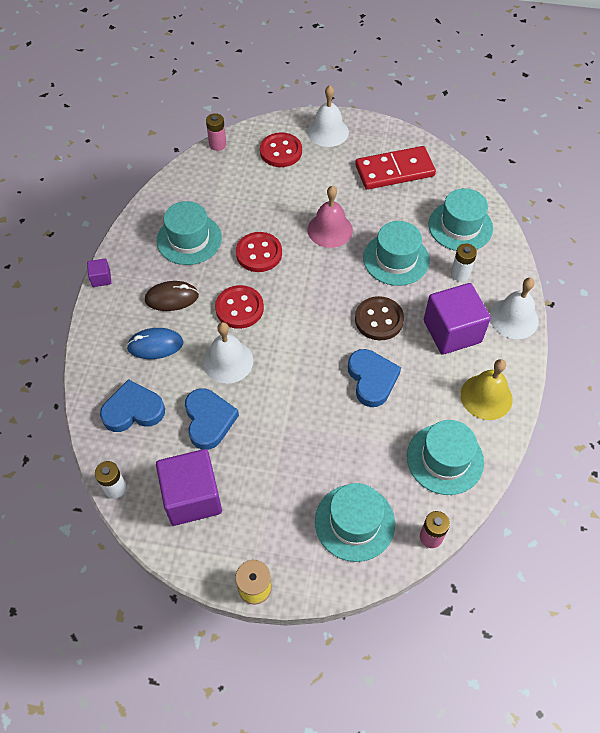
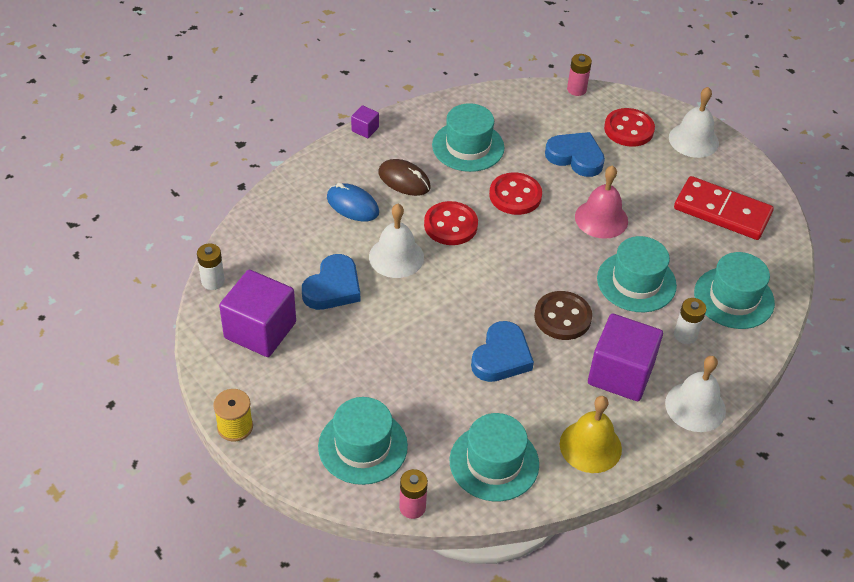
camera: 40 degrees right, 10 degrees down
blue heart [100,379,165,432] -> blue heart moved to [545,132,605,177]

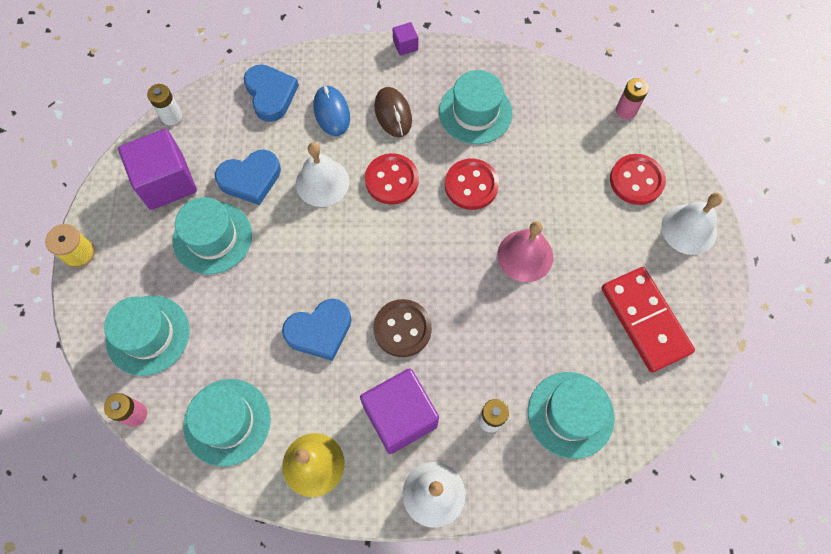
camera: 40 degrees right, 20 degrees up
blue heart [545,132,605,177] -> blue heart moved to [244,64,299,122]
turquoise hat [597,236,677,312] -> turquoise hat moved to [173,197,252,275]

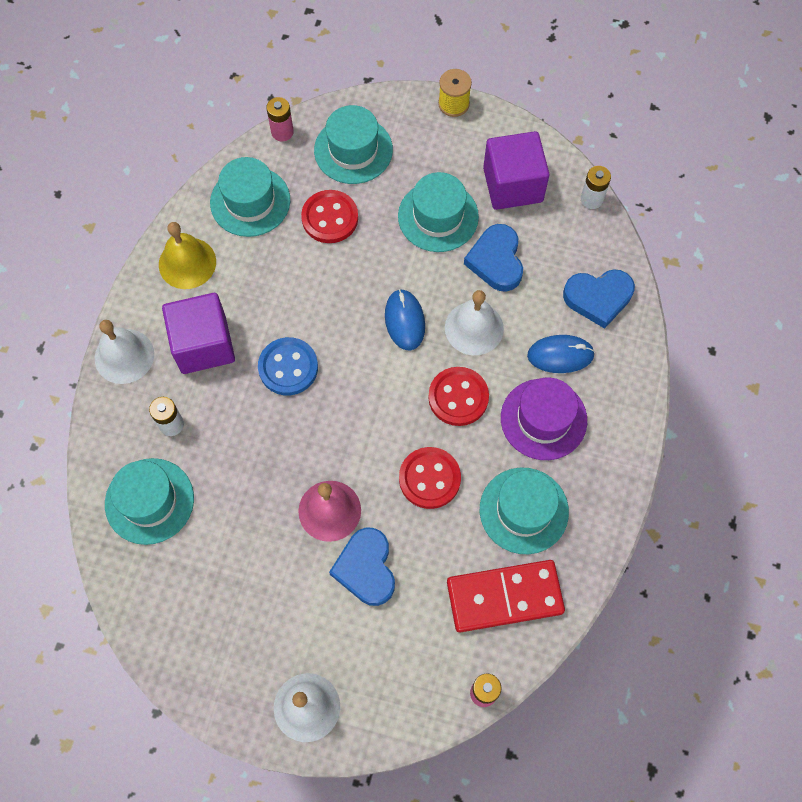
camera: 105 degrees right, 0 degrees up
blue heart [282,299,352,361] -> blue heart moved to [329,528,395,606]
brown button [373,299,432,357] -> blue button [258,337,318,395]
brown mouse [374,87,412,137] -> purple hat [501,378,587,460]
purple cube [392,22,418,56] -> none
red domino [601,267,695,372] -> red domino moved to [447,560,565,633]
red button [610,154,666,205] -> red button moved to [301,190,358,243]
none -> blue mouse [385,289,425,350]

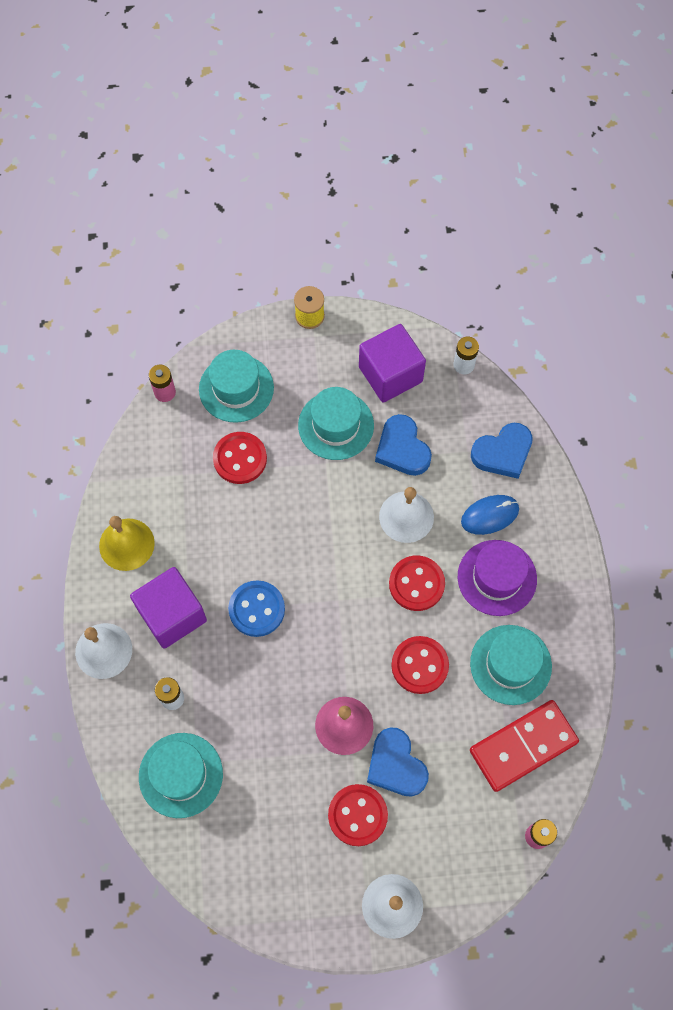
camera: 20 degrees left, 0 degrees up
turquoise hat [210,157,290,237] -> none
blue mouse [385,289,425,350] -> none
none -> red button [328,784,388,846]

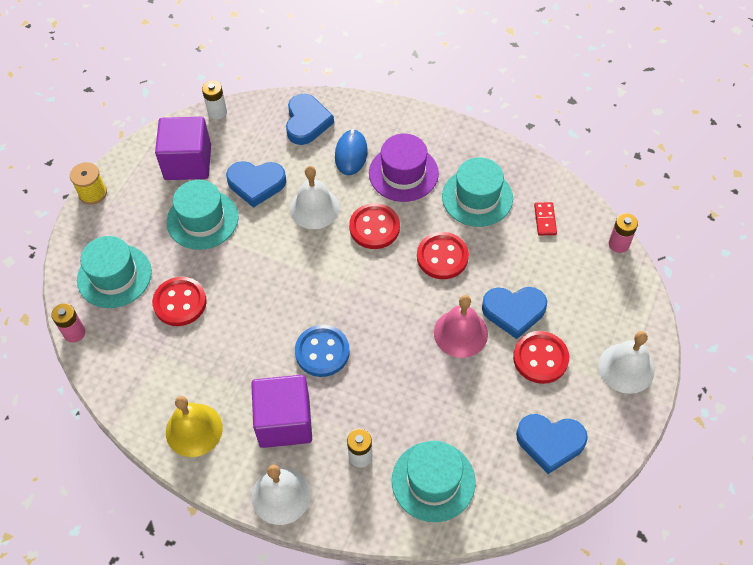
camera: 60 degrees left, 10 degrees down
red domino [470,700,579,792] -> red domino [534,202,557,236], size x0.44
none -> blue heart [516,414,588,474]

